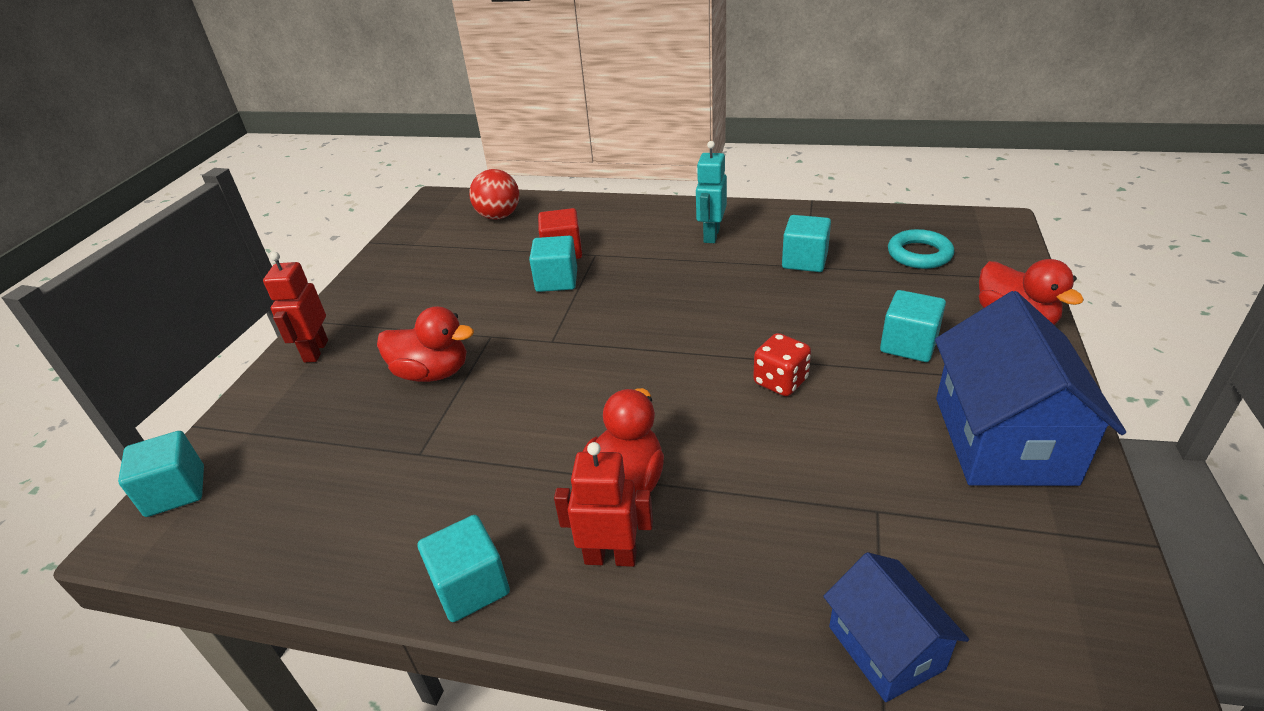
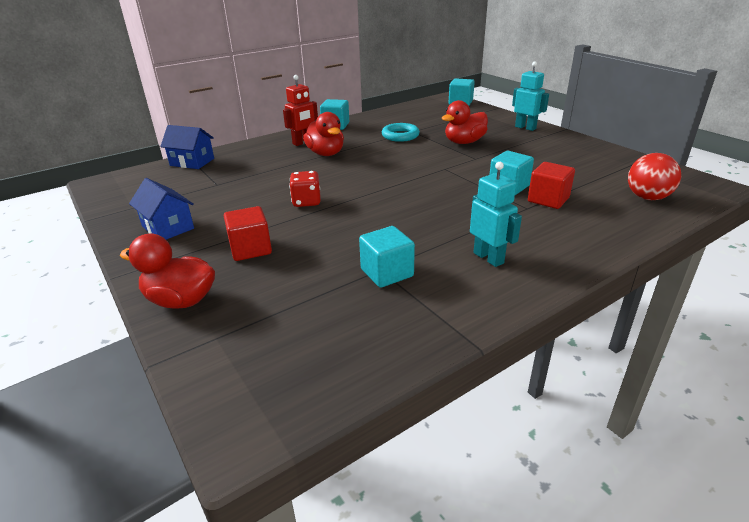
camera: 130 degrees right, 5 degrees down
red robot [263,252,328,362] -> turquoise robot [512,62,549,131]
turquoise cube [880,290,946,362] -> red cube [224,206,272,261]
turquoise ring [888,229,954,269] -> turquoise ring moved to [382,123,420,142]
blue house [935,291,1126,486] -> blue house [129,178,194,240], size x0.57

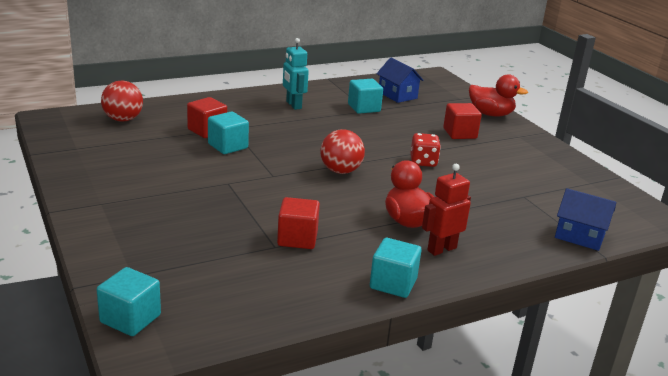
camera: 175 degrees left, 5 degrees down
blue house [129,178,194,240] -> blue house moved to [376,58,424,103]
turquoise ring [382,123,420,142] -> red cube [277,197,320,249]
red duck [442,100,488,144] -> none
turquoise robot [512,62,549,131] -> none
none -> red ball [320,129,365,174]

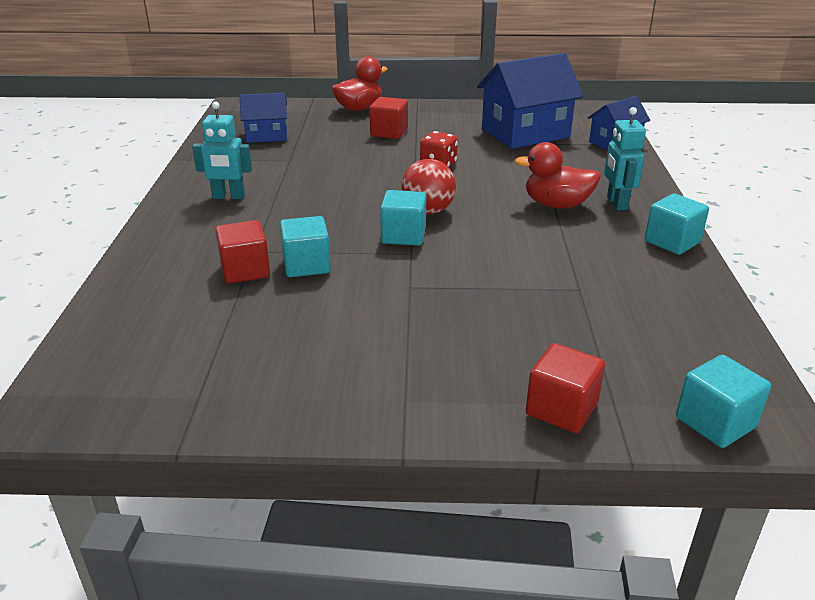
camera: 60 degrees left, 5 degrees up
red ball [101,81,143,122] -> none
red cube [277,197,320,249] -> red cube moved to [526,343,605,433]
turquoise cube [348,79,383,114] -> turquoise cube moved to [380,190,426,246]
red robot [422,164,471,256] -> turquoise robot [604,107,646,210]
none -> blue house [477,53,584,149]

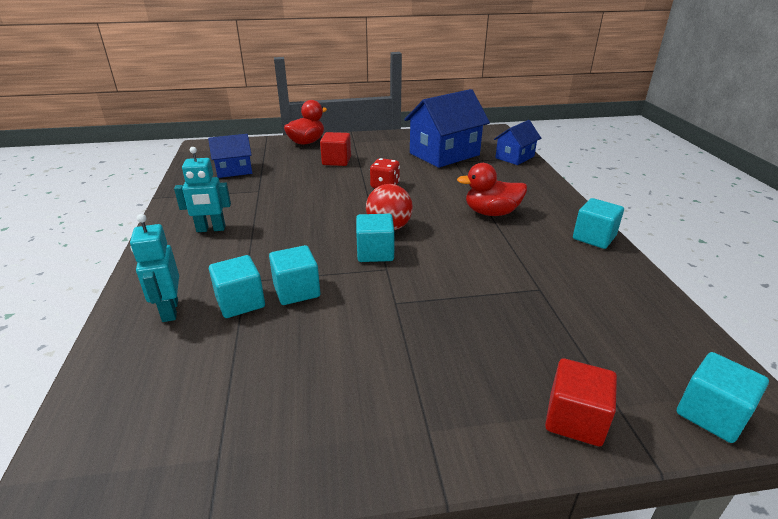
camera: 10 degrees left, 0 degrees up
red cube [215,220,270,284] -> turquoise cube [209,255,265,318]
turquoise robot [604,107,646,210] -> turquoise robot moved to [130,214,179,322]

